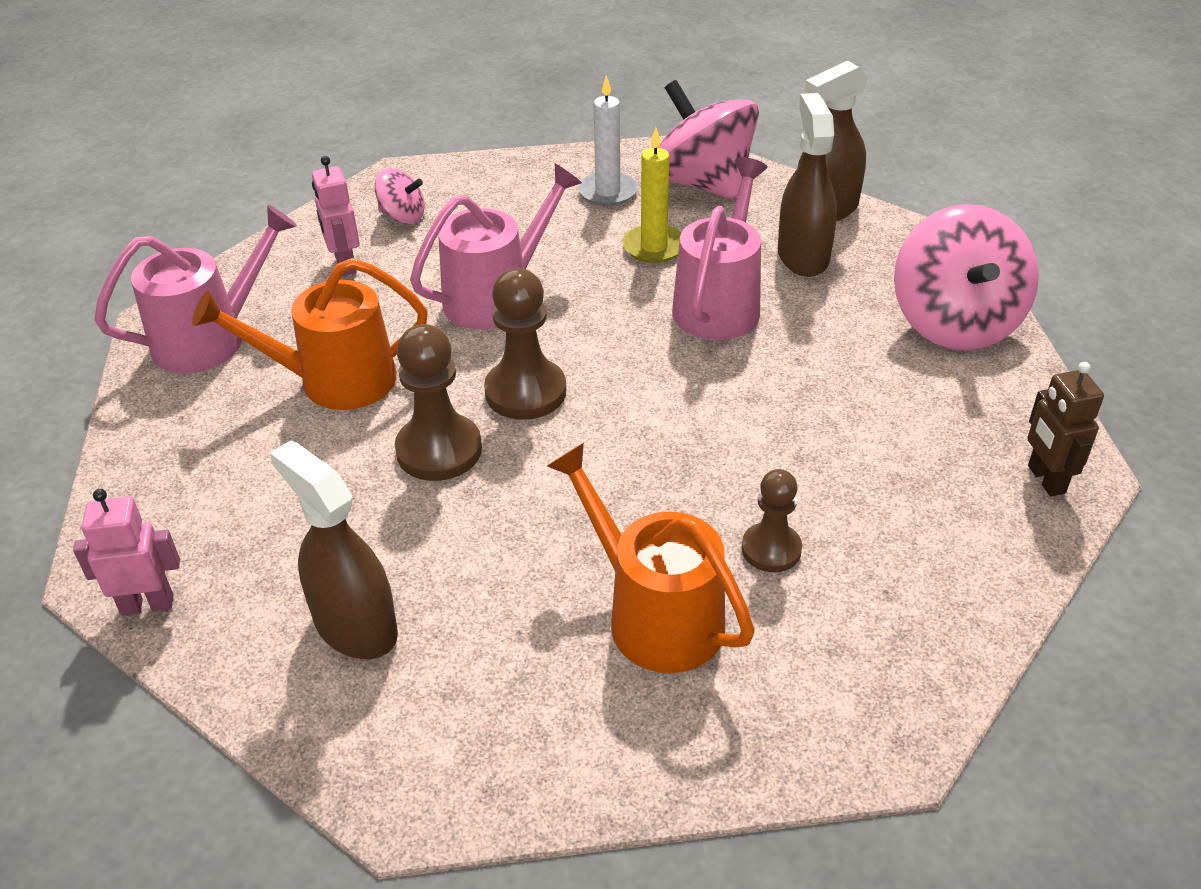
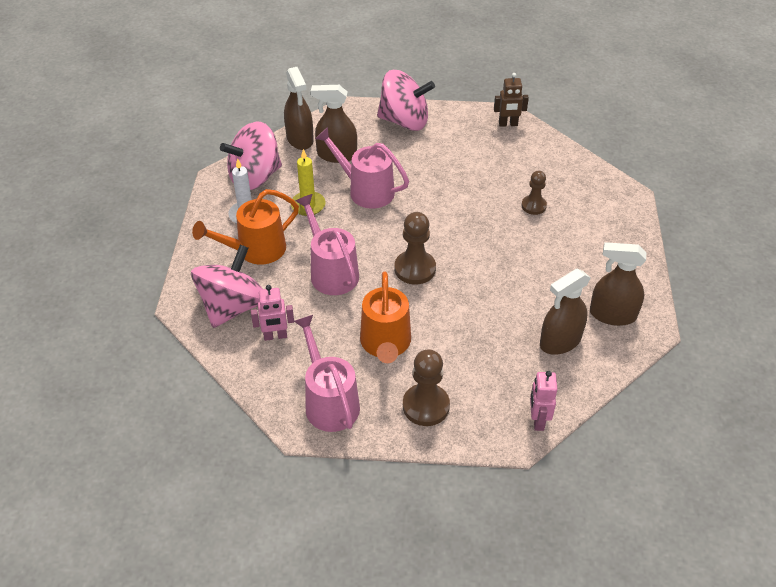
camera: 80 degrees left, 5 degrees up
pink spinning top [375,168,425,224] -> pink spinning top [191,245,263,328], size x2.08
brown pawn [395,324,482,481] -> brown pawn moved to [403,349,450,426]
orange watering can [547,443,755,673] -> orange watering can moved to [192,189,299,265]
none -> brown spray bottle [590,242,646,326]

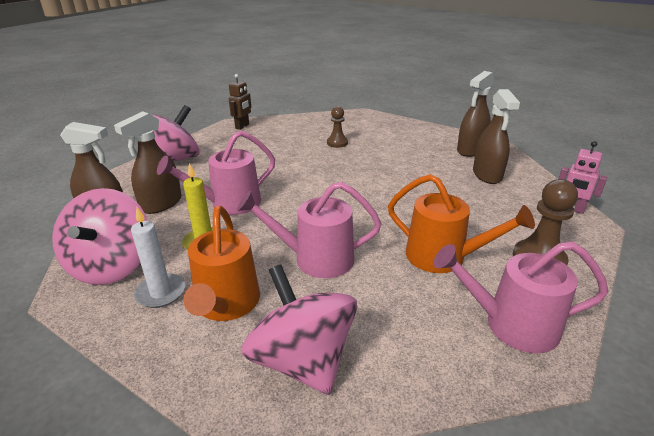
camera: 60 degrees left, 15 degrees down
pink robot [251,285,294,341] -> none
brown pawn [395,212,436,285] -> none

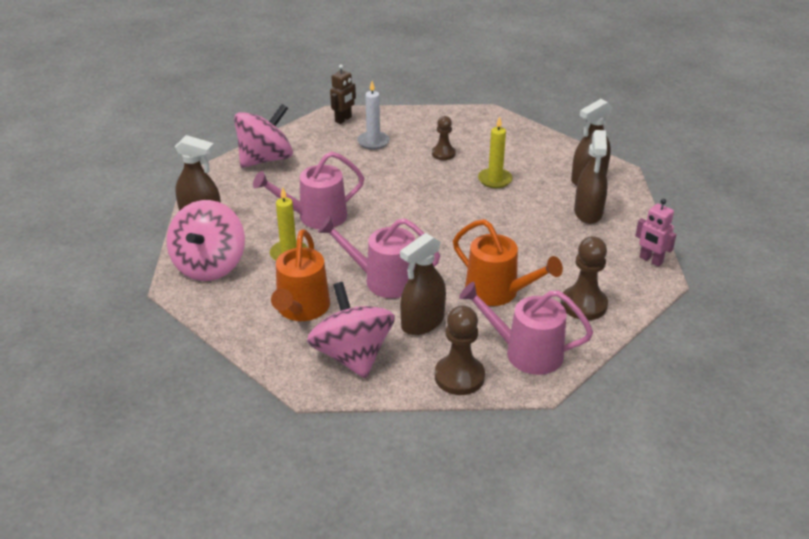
camera: 10 degrees right, 5 degrees up
brown spray bottle [114,111,182,214] -> brown spray bottle moved to [400,233,446,335]
white candle [131,207,185,308] -> white candle moved to [357,81,390,150]
none -> brown pawn [435,305,485,395]
none -> yellow candle [478,116,513,188]

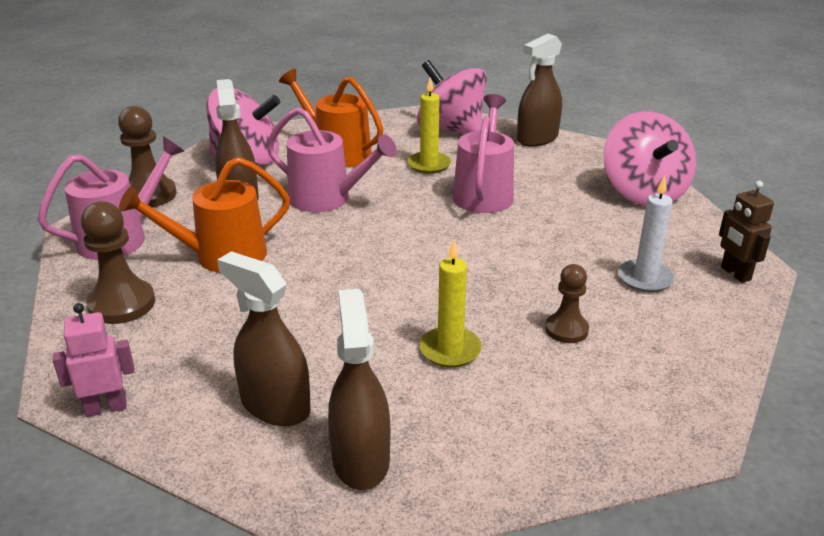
camera: 120 degrees right, 5 degrees down
pink watering can [318,217,440,298] -> pink watering can turned 75 degrees clockwise [267,107,397,212]

